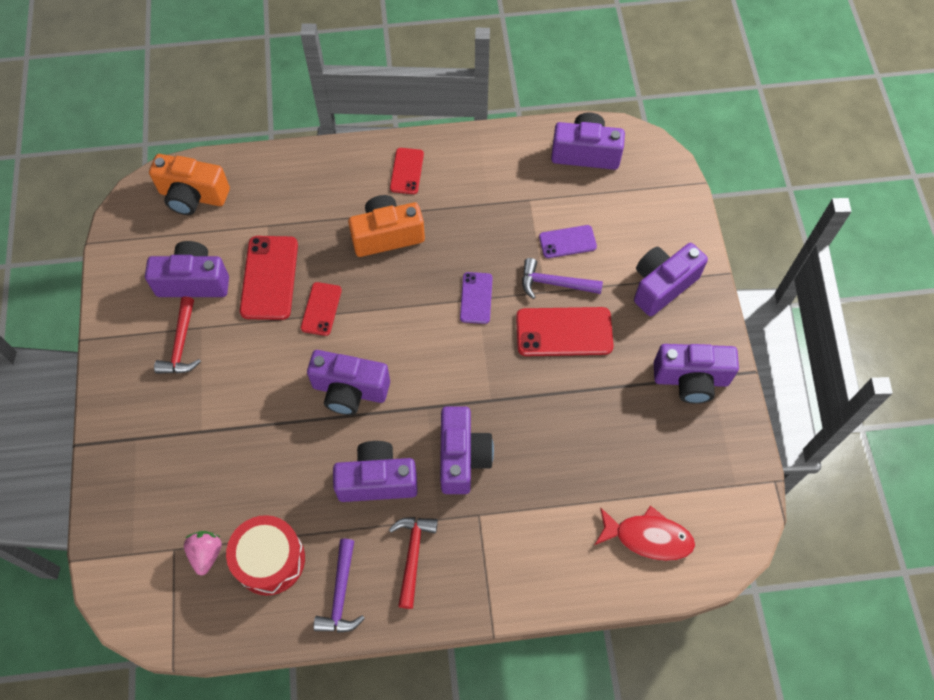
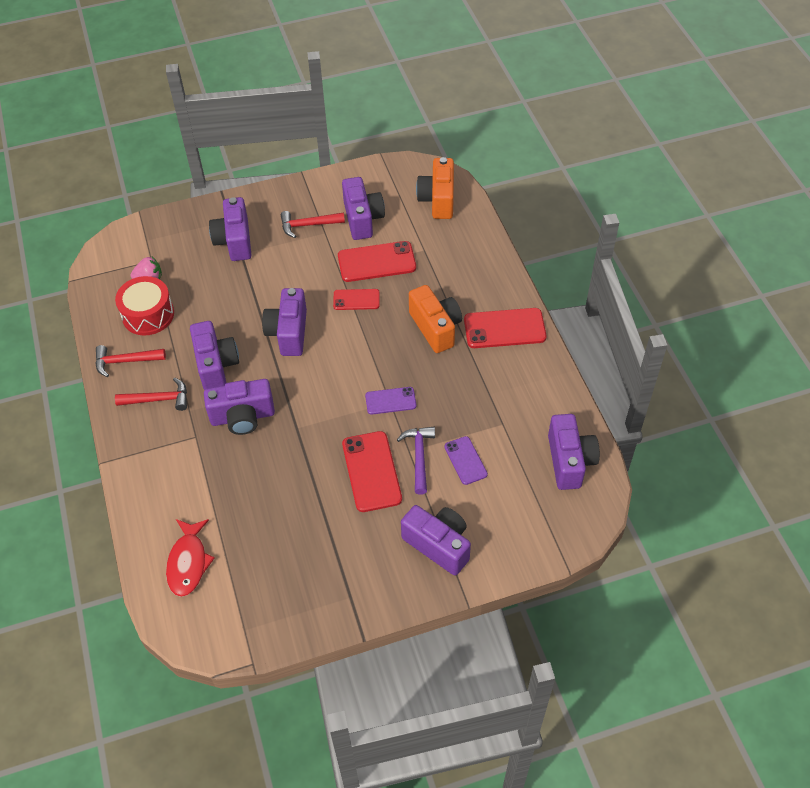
camera: 80 degrees right, 10 degrees down
purple hammer [313,539,365,633] -> red hammer [95,345,166,377]
red phone [390,148,424,194] -> red phone [464,308,546,348], size x1.68
purple camera [654,344,739,404] -> purple camera moved to [209,197,252,261]

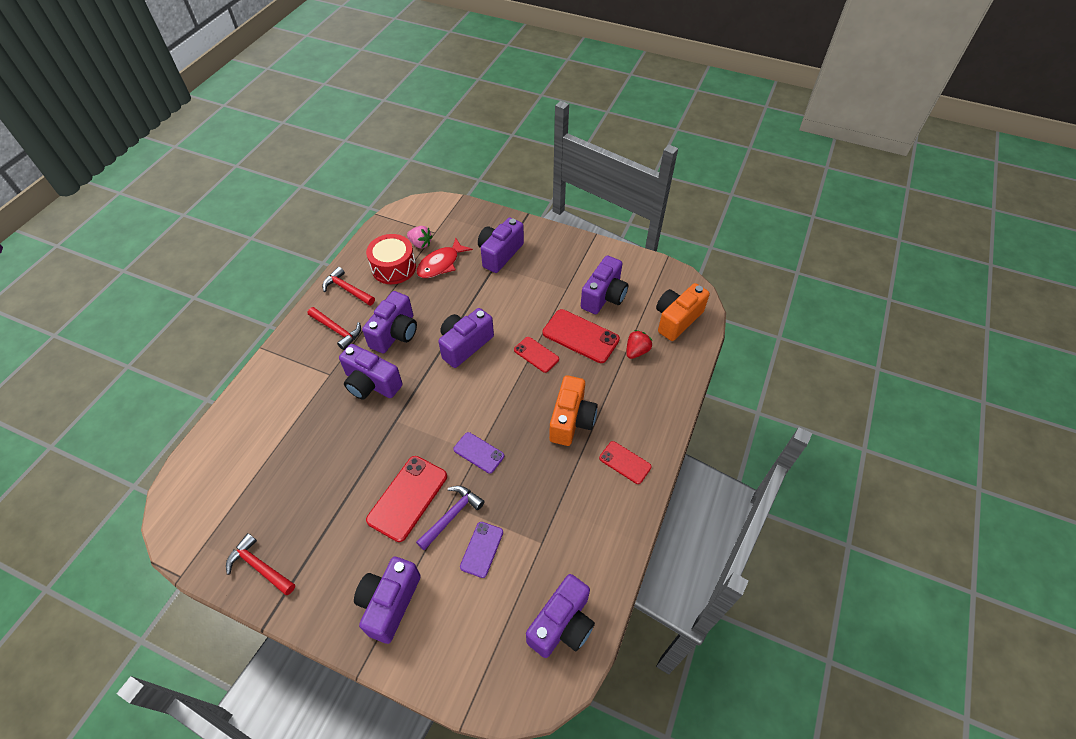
camera: 40 degrees right, 0 degrees up
red fish [166,519,215,597] -> red fish moved to [416,238,473,278]
red hammer [281,211,345,238] -> red hammer moved to [226,533,295,595]
purple camera [401,505,471,576] -> purple camera turned 150 degrees counterclockwise [354,556,421,644]
red phone [464,308,546,348] -> red phone [599,441,652,484], size x0.60
none -> red strawberry [626,330,652,359]

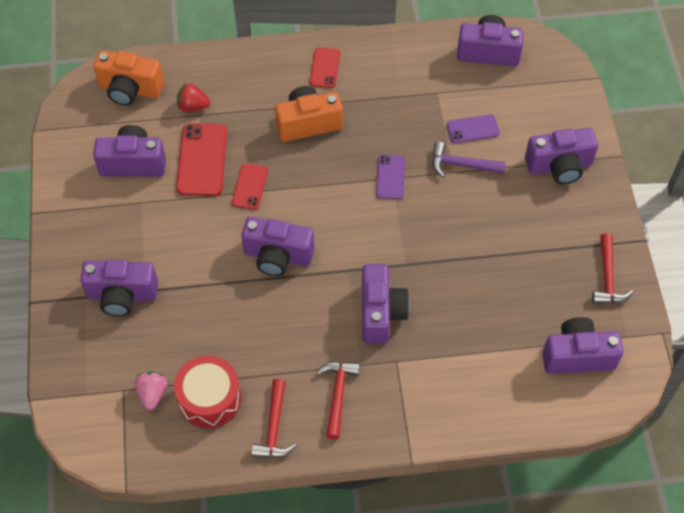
camera: 120 degrees left, 5 degrees up
purple camera [362,291,417,353] -> purple camera moved to [542,317,624,374]
red phone [366,456,447,542] -> none
red fish [416,238,473,278] -> none

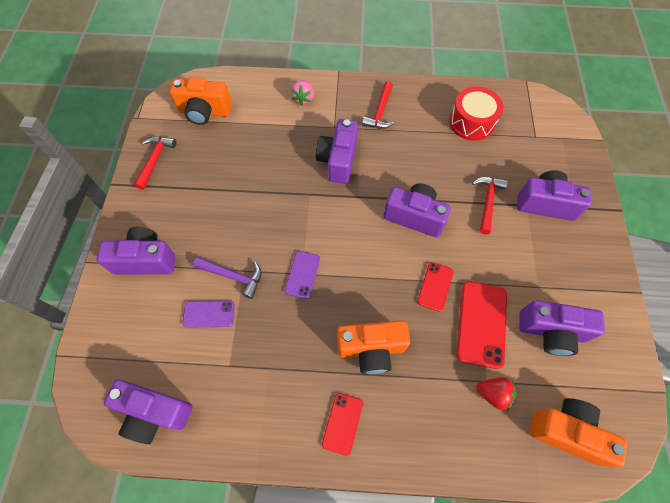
camera: 170 degrees left, 5 degrees up
pink strawberry [134,371,167,410] -> pink strawberry moved to [291,80,314,105]
red hammer [251,379,296,458] -> red hammer moved to [472,177,508,235]
purple camera [542,317,624,374] -> orange camera [170,77,232,125]

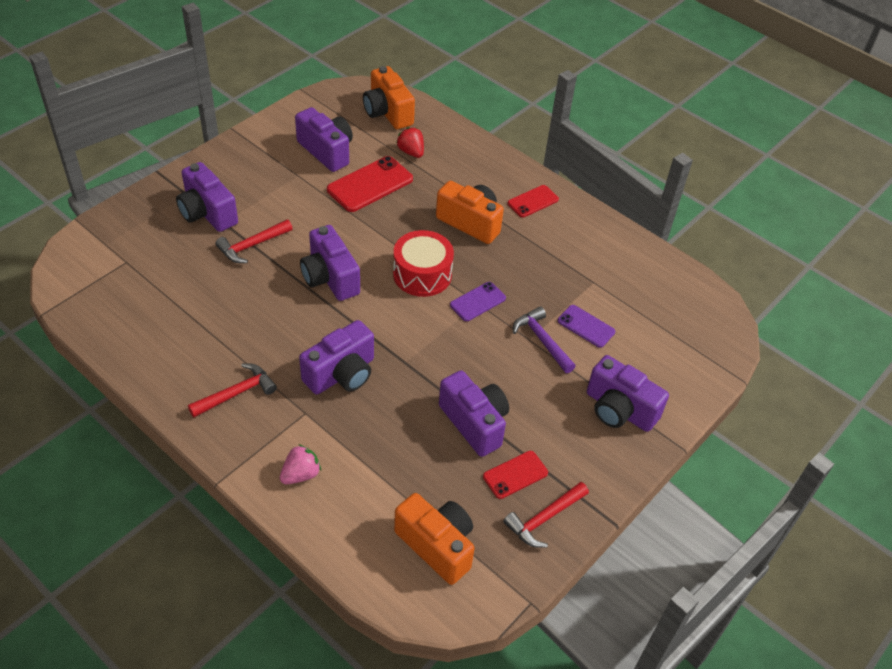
camera: 145 degrees left, 15 degrees down
purple camera [104,379,193,444] -> purple camera moved to [439,370,509,457]
red phone [417,262,454,312] -> red phone moved to [483,451,548,499]
red drum [449,86,503,141] -> red drum moved to [393,230,454,297]

